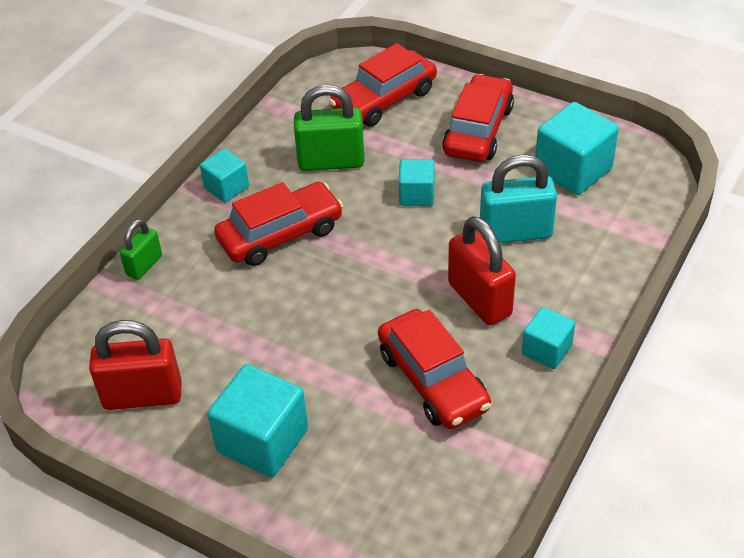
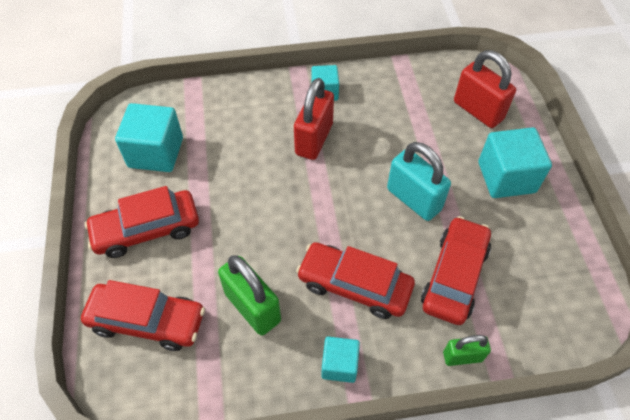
camera: 130 degrees left, 10 degrees up
red padlock [89,320,182,410] -> red padlock moved to [454,50,516,128]
red car [378,309,491,429] -> red car moved to [421,216,491,325]
turquoise cube [399,159,435,206] -> none
turquoise padlock [480,154,557,243] -> turquoise padlock moved to [387,142,451,221]

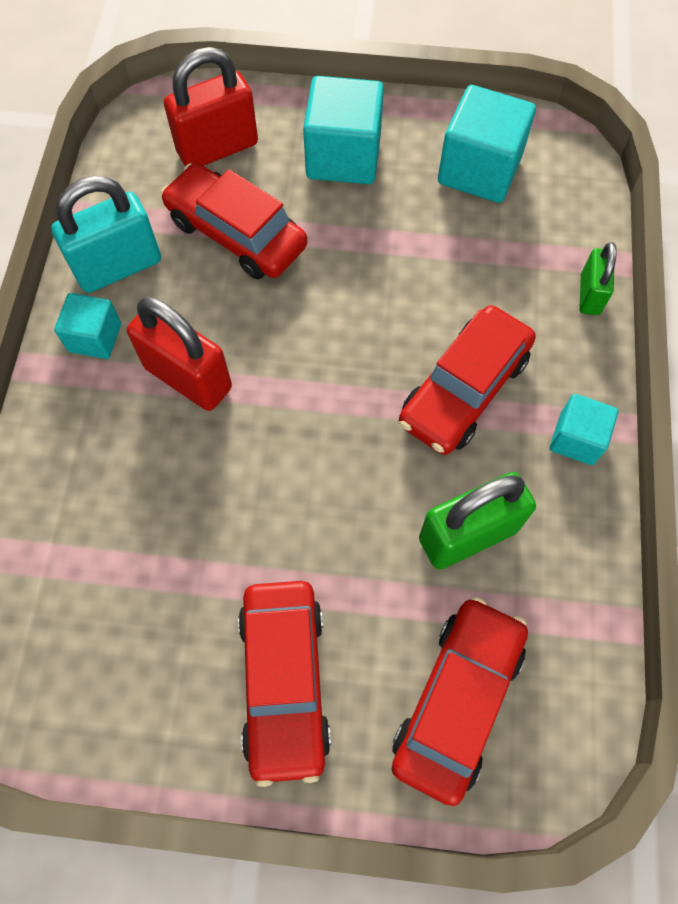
camera: 75 degrees left, 10 degrees up
turquoise cube [115,103,183,172] -> turquoise cube moved to [438,85,536,203]
turquoise padlock [387,142,451,221] -> turquoise padlock moved to [51,176,161,293]
red car [421,216,491,325] -> red car moved to [161,163,307,279]

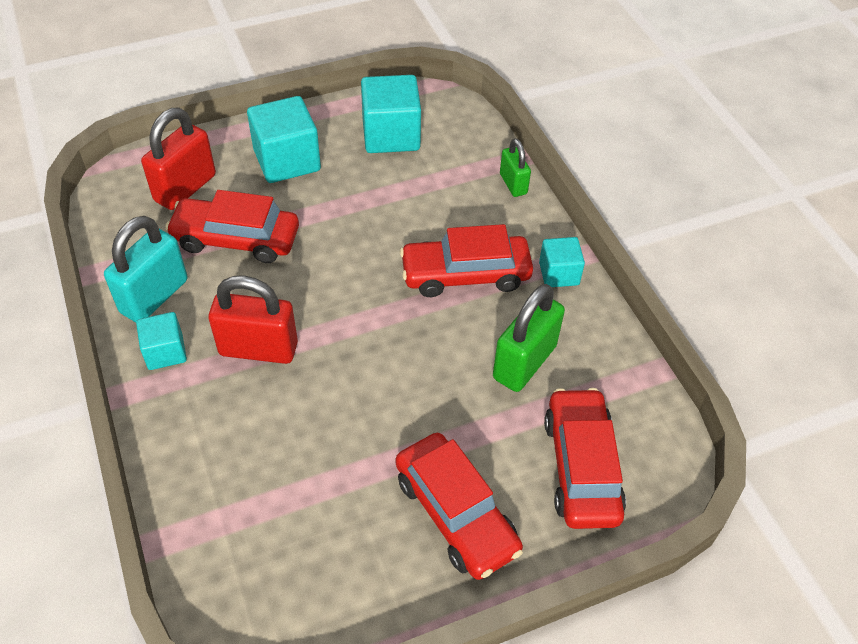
camera: 30 degrees left, 15 degrees down
red car [399,305,536,455] -> red car turned 75 degrees clockwise [400,224,533,297]

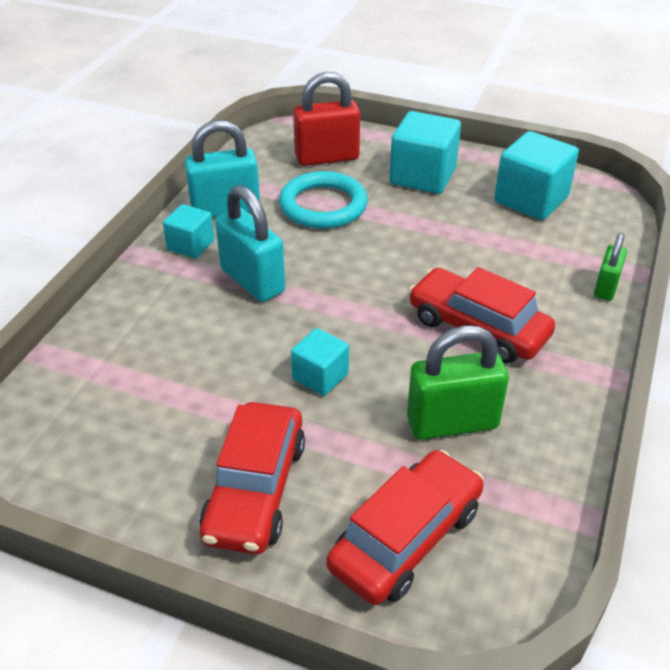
camera: 45 degrees right, 10 degrees down
red car [165,190,299,263] -> turquoise ring [279,171,368,229]
red padlock [209,276,298,364] -> turquoise padlock [215,185,285,302]
turquoise cube [539,237,585,287] -> turquoise cube moved to [291,328,349,396]

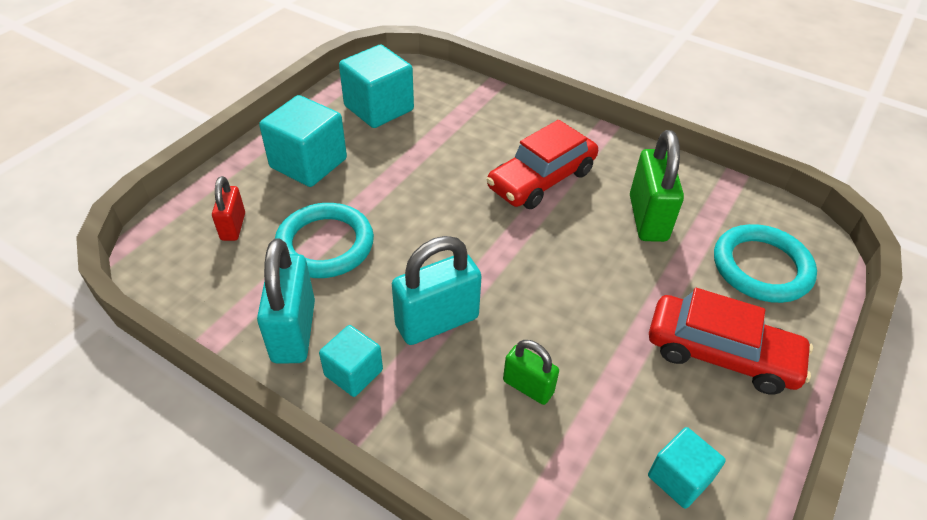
camera: 80 degrees left, 5 degrees up
turquoise cube [291,328,349,396] -> turquoise cube moved to [648,427,726,509]
red padlock [293,72,360,166] -> red padlock [212,176,245,241], size x0.58
red car [326,450,484,605] -> turquoise ring [714,224,817,303]
green padlock [594,233,627,301] -> green padlock moved to [503,340,559,405]

